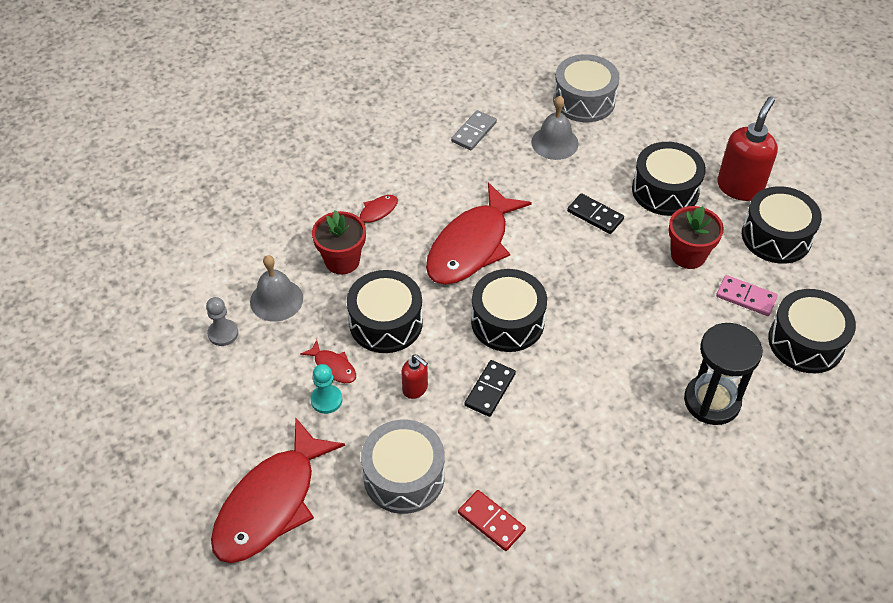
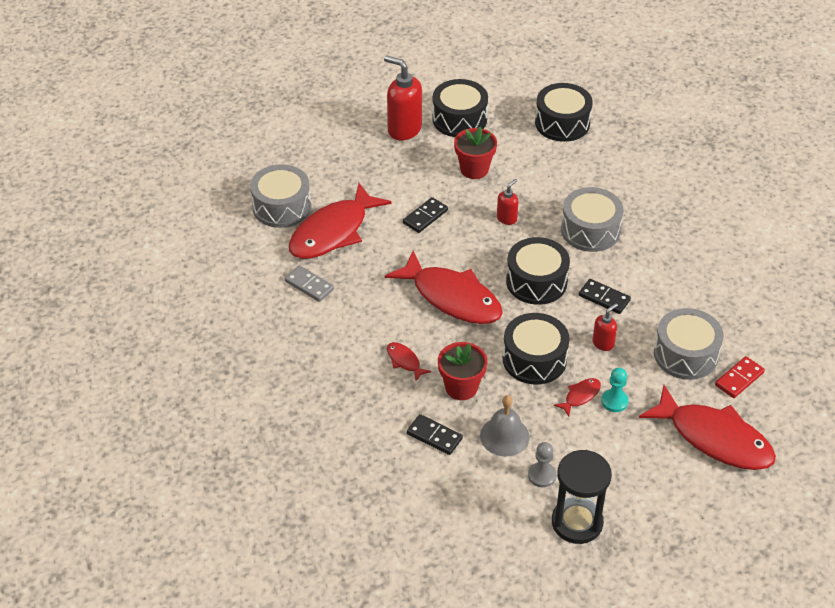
camera: 85 degrees left, 5 degrees down
red domino [458,490,526,551] -> red domino moved to [715,356,765,398]
grey bell [531,96,579,160] -> red fish [289,183,391,259]
black drum [632,142,706,216] -> none
black hourglass [684,323,763,425] -> black hourglass moved to [552,450,612,544]
pink domino [716,275,778,316] -> none
none -> black domino [407,414,463,455]
none -> red soap dispenser [497,179,518,225]
none -> grey drum [561,187,624,252]

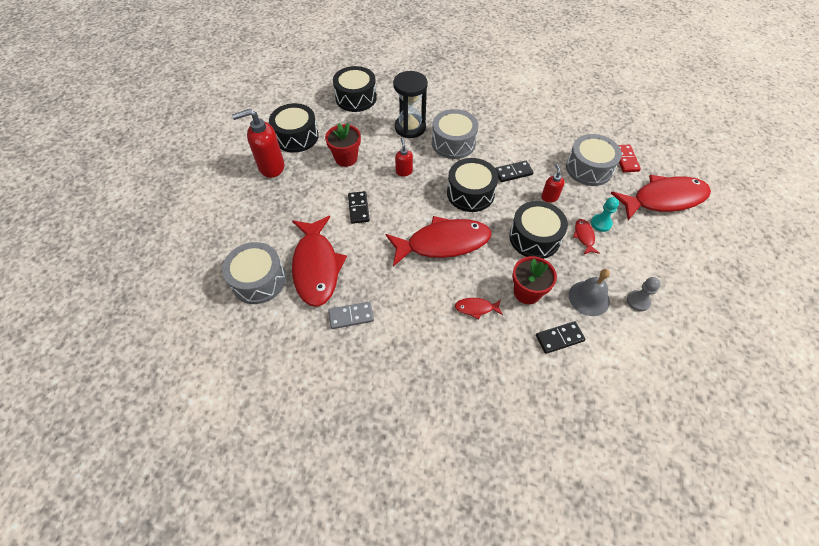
camera: 50 degrees left, 10 degrees up
black hourglass [552,450,612,544] -> black hourglass moved to [393,71,428,138]

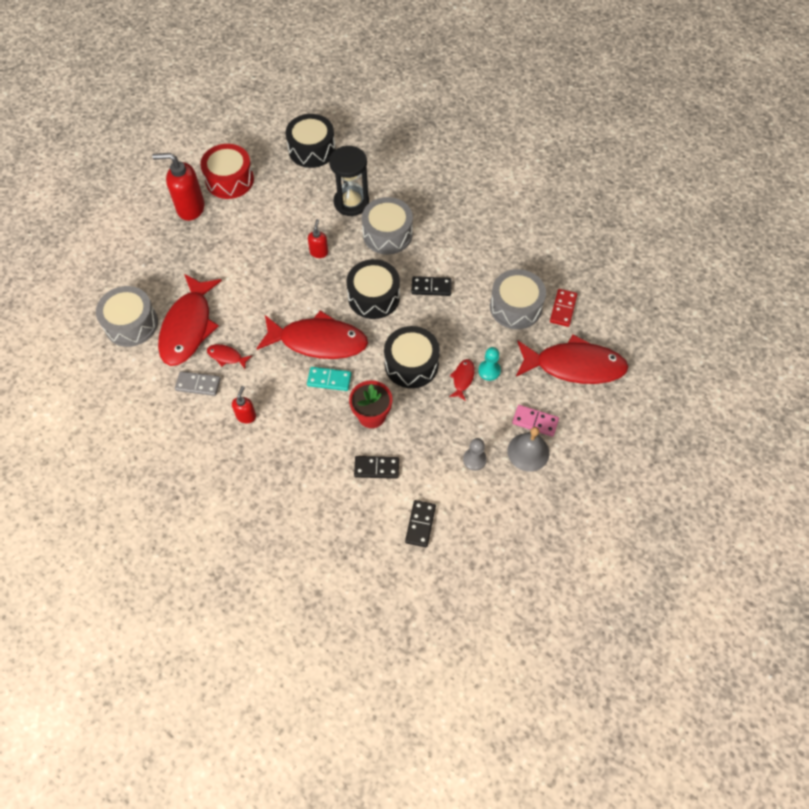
camera: 20 degrees right, 5 degrees up
black drum [269,103,319,153] -> red drum [200,144,254,199]
red flower pot [325,123,361,167] -> none
black domino [348,191,370,224] -> black domino moved to [405,500,436,547]
red fish [455,298,503,320] -> red fish moved to [207,344,252,369]
red soap dispenser [541,164,565,203] -> red soap dispenser moved to [232,386,256,423]
grey bell [569,269,610,316] -> grey bell moved to [507,427,549,472]
none -> turquoise domino [307,367,352,391]
none -> pink domino [512,405,559,437]

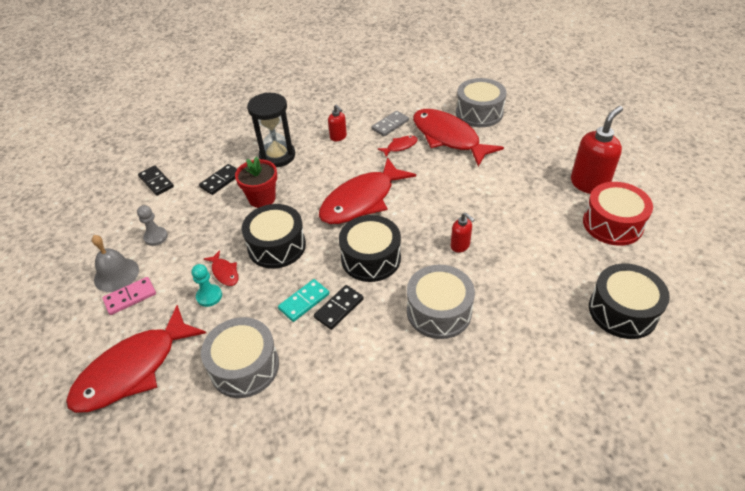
camera: 130 degrees right, 15 degrees down
turquoise domino [307,367,352,391] -> turquoise domino moved to [278,279,329,322]
black hourglass [329,146,369,216] -> black hourglass moved to [247,93,295,167]
red domino [550,289,577,327] -> none

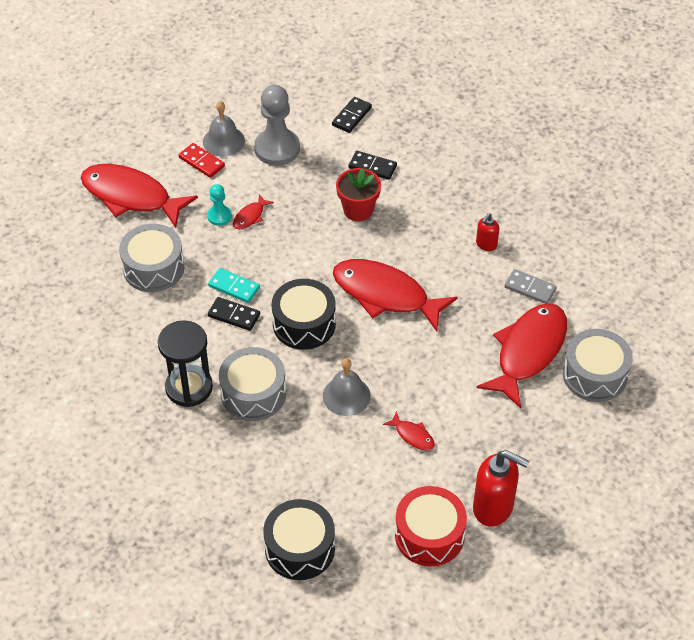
camera: 70 degrees right, 5 degrees up
pink domino [102,277,156,315] -> red domino [179,143,225,178]
grey pawn [137,205,168,246] -> grey pawn [254,85,300,166], size x1.94
black drum [242,204,306,269] -> none
black hourglass [247,93,295,167] -> black hourglass moved to [158,320,213,407]
red fish [378,136,418,157] -> red fish moved to [383,411,435,450]
red soap dispenser [451,213,475,252] -> grey bell [323,358,371,416]

